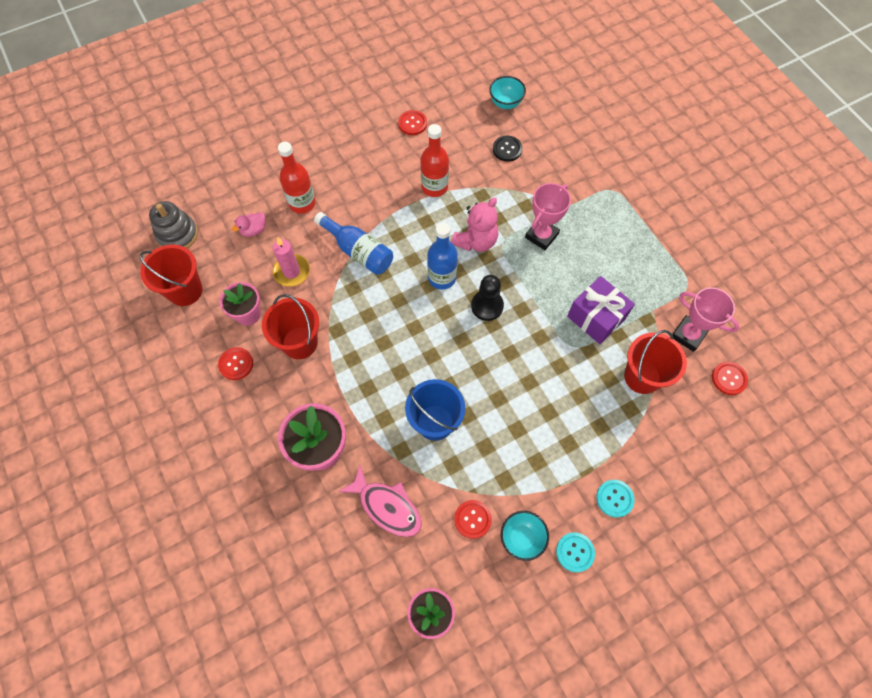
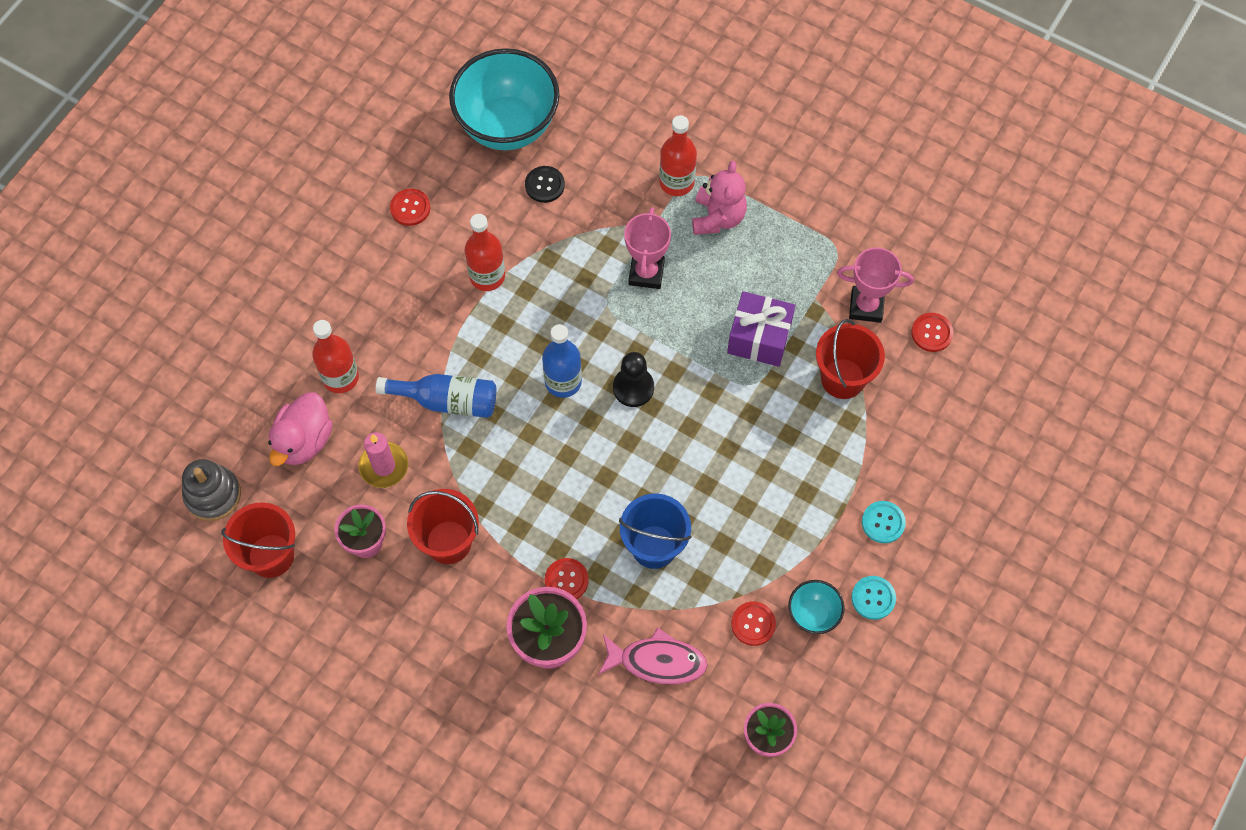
camera: 30 degrees left, 0 degrees up
red button [218,347,253,380] -> red button moved to [545,558,589,599]
pink duck [232,212,266,237] -> pink duck [268,392,333,466], size x1.83
pink teddy bear [451,198,498,252] -> pink teddy bear moved to [692,161,747,235]
turquoise bowl [489,76,526,109] -> turquoise bowl [449,48,560,150], size x2.19
none -> red bottle [659,115,697,196]

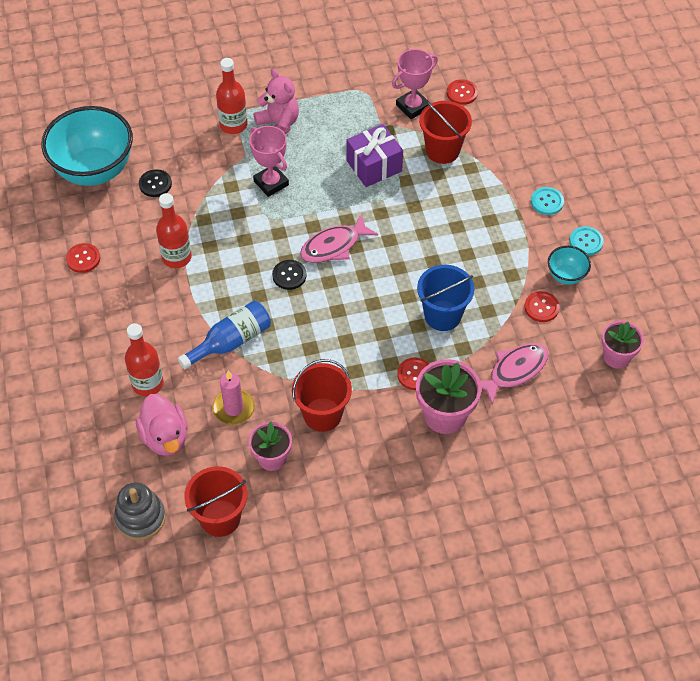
camera: 45 degrees left, 10 degrees down
blue bottle [542,324,582,398] -> black button [272,260,307,290]
black pawn [613,352,654,407] -> pink fish [300,213,378,263]

